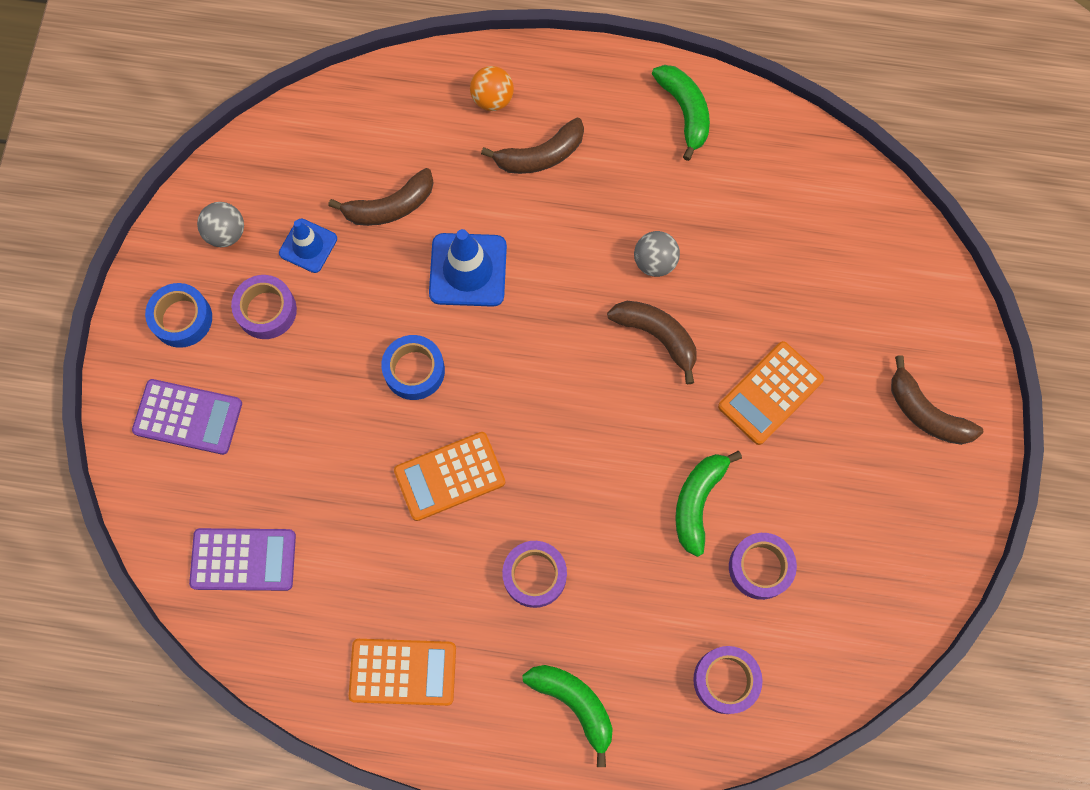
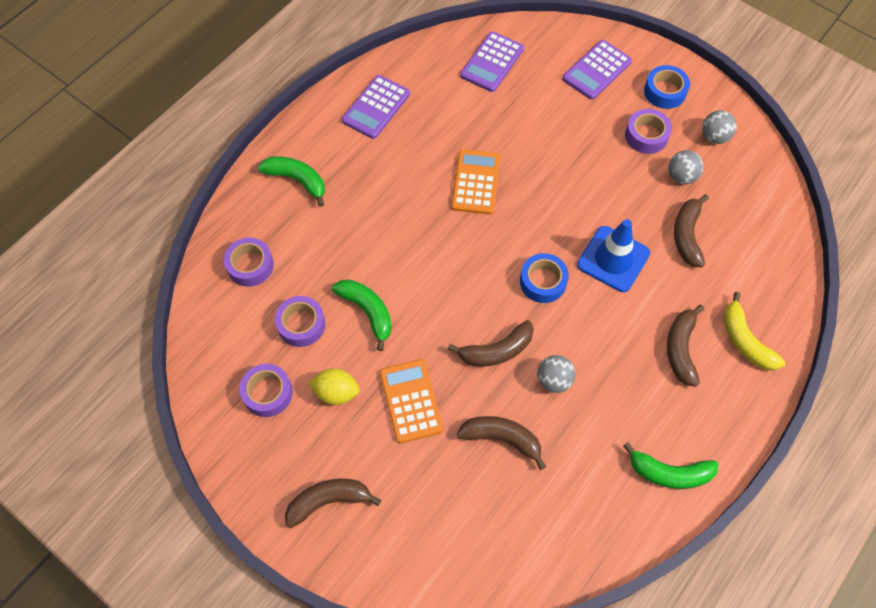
camera: 120 degrees right, 10 degrees down
blue traffic cone [279,219,337,273] -> grey ball [668,150,703,184]
orange calculator [349,639,456,706] -> purple calculator [342,75,410,139]
blue tape [381,335,445,400] -> blue tape moved to [520,253,569,303]
orange ball [470,66,514,111] -> yellow banana [723,292,785,371]
purple tape [502,541,567,608] -> purple tape moved to [239,364,293,417]
green banana [522,665,613,767] -> green banana turned 135 degrees counterclockwise [258,156,325,207]
none -> yellow lemon [308,368,360,405]
none -> brown banana [457,416,546,470]

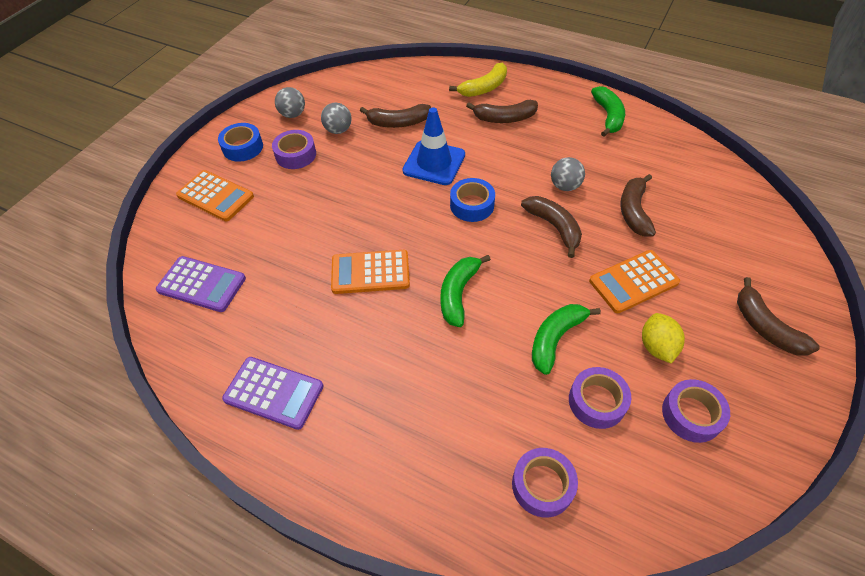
camera: 100 degrees left, 10 degrees down
green banana [258,156,325,207] -> green banana moved to [440,255,491,327]
purple calculator [562,40,632,100] -> orange calculator [176,170,254,221]

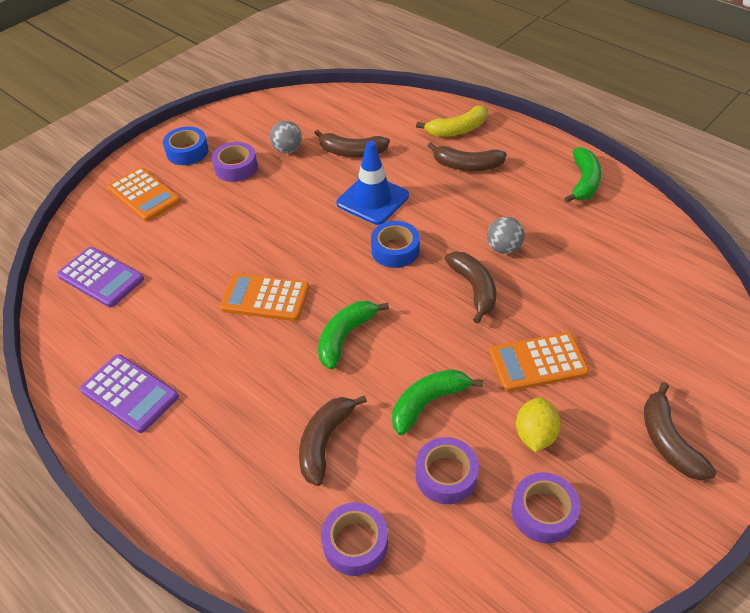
camera: 15 degrees right, 5 degrees down
grey ball [275,87,305,118] -> none
brown banana [620,174,656,236] -> brown banana moved to [299,395,367,486]

